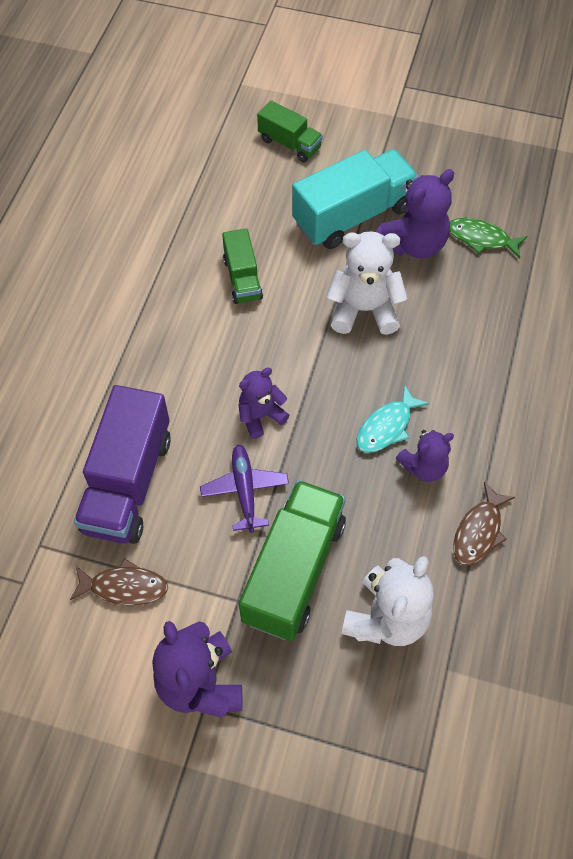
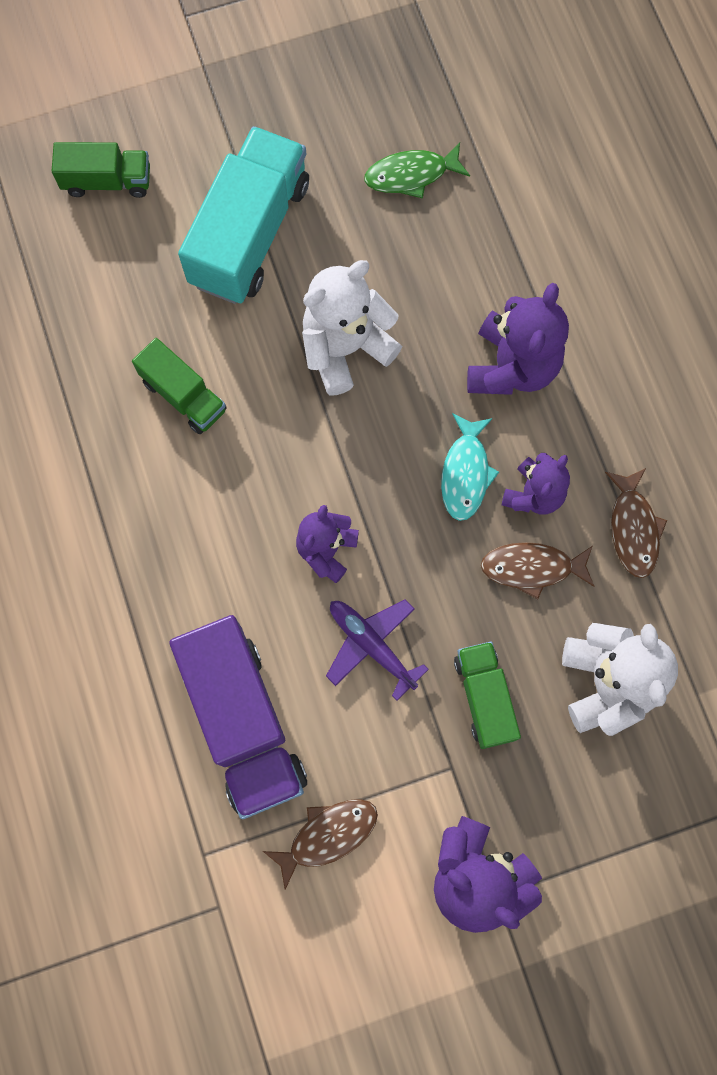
camera: 35 degrees left, 15 degrees up
green truck [239,480,346,641] -> green truck [454,641,521,749], size x0.55
purple teddy bear [376,169,455,258] -> purple teddy bear moved to [467,283,569,395]
none -> brown fish [481,542,594,599]

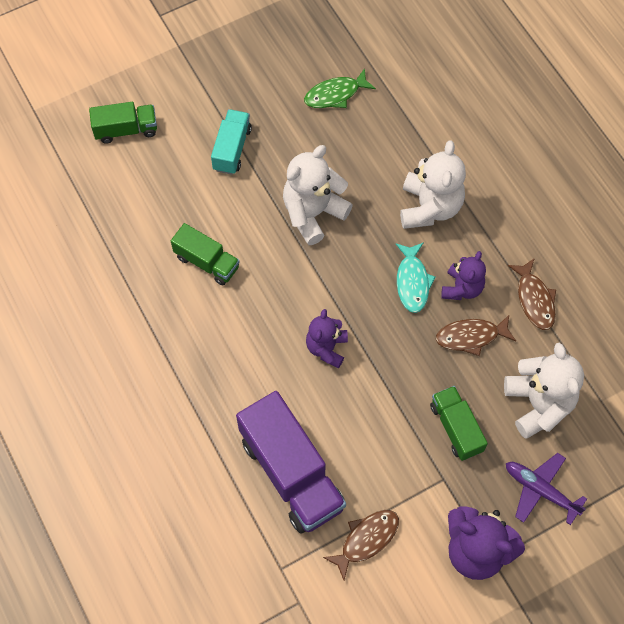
camera: 10 degrees left, 10 degrees down
turquoise truck [178,126,309,304] -> turquoise truck [211,109,252,175], size x0.55
purple plane [326,599,429,700] -> purple plane moved to [506,453,587,525]
purple teddy bear [467,283,569,395] -> white teddy bear [400,140,466,229]

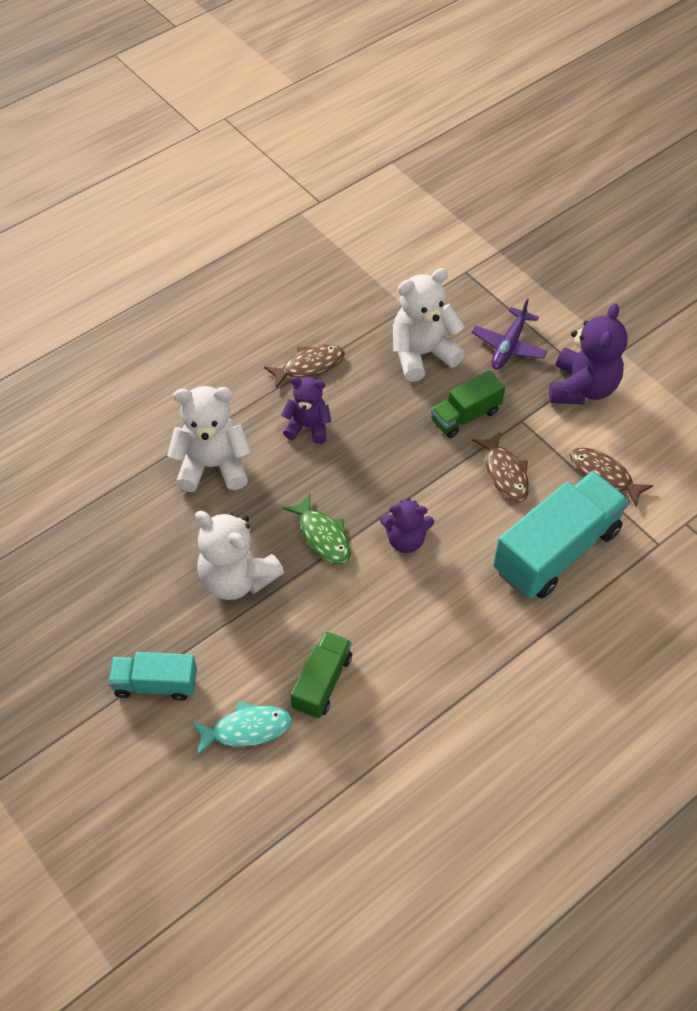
camera: 100 degrees left, 10 degrees down
green truck [89,102,157,144] -> none
purple truck [236,391,346,534] -> turquoise truck [493,471,629,598]
green fish [304,68,376,108] -> green fish moved to [283,494,351,565]
turquoise fish [395,242,435,313] -> turquoise fish moved to [192,701,292,756]
brown fish [436,315,516,356] -> brown fish moved to [472,431,529,502]

